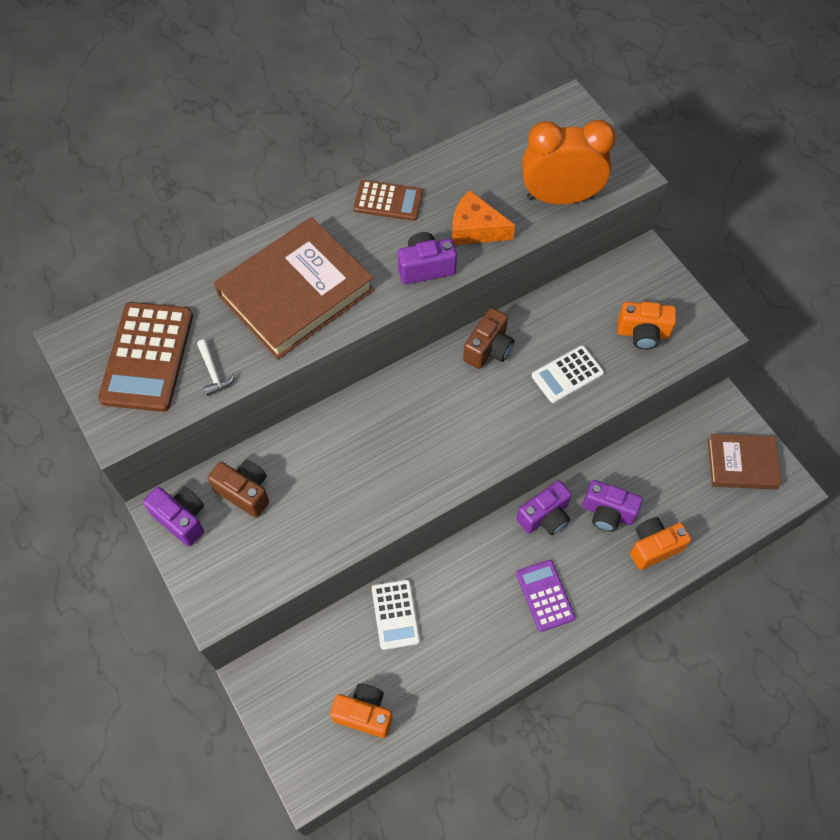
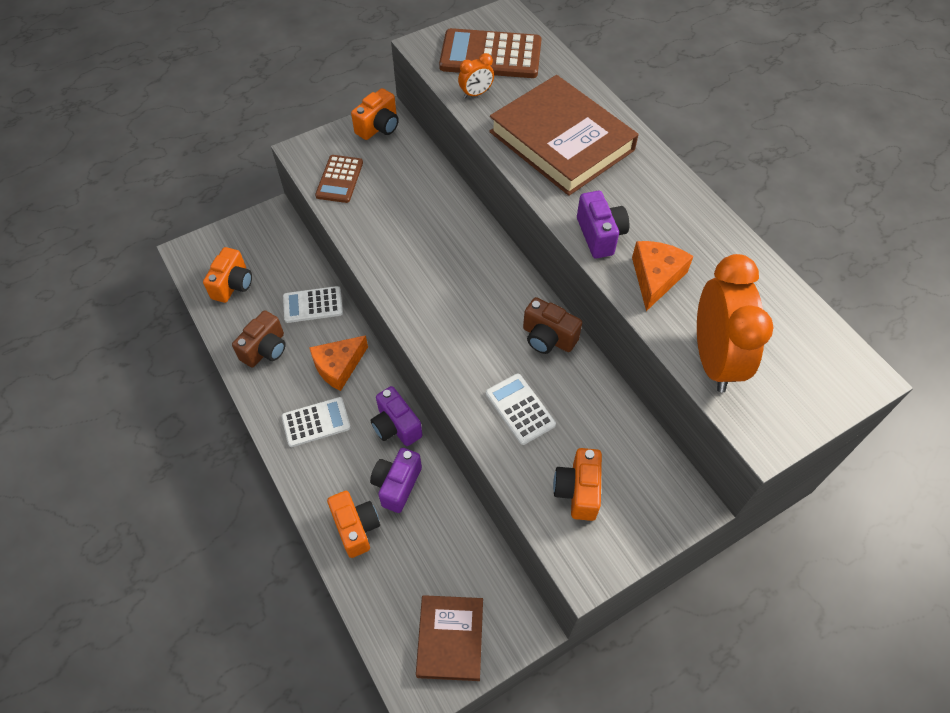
camera: 90 degrees right, 5 degrees down
purple camera [143,487,204,547] -> orange camera [351,88,399,140]
white hammer [197,339,235,396] -> orange clock [458,53,494,98]
brown camera [208,460,269,518] -> brown camera moved to [232,310,286,368]
brown calculator [354,180,423,221] -> brown calculator moved to [315,155,363,203]
purple calculator [516,560,575,632] -> white calculator [281,397,351,447]
none -> orange cheese [309,335,368,391]

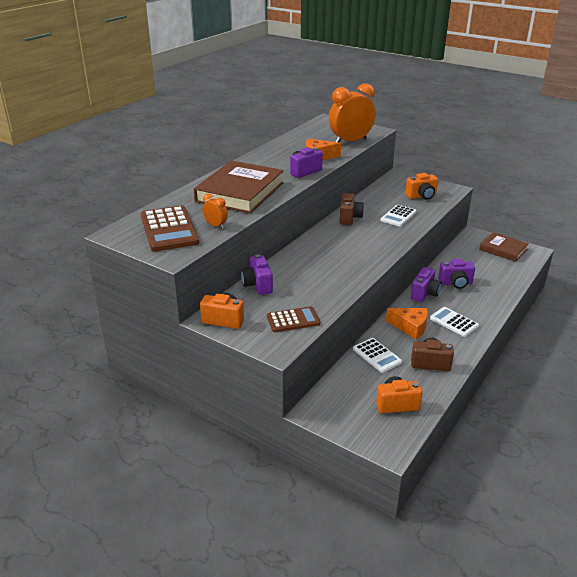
camera: 115 degrees left, 25 degrees down
orange camera [327,491,380,558] -> none
brown book [416,595,483,681] -> brown book turned 60 degrees clockwise [479,232,529,262]
none -> purple camera [241,254,273,295]

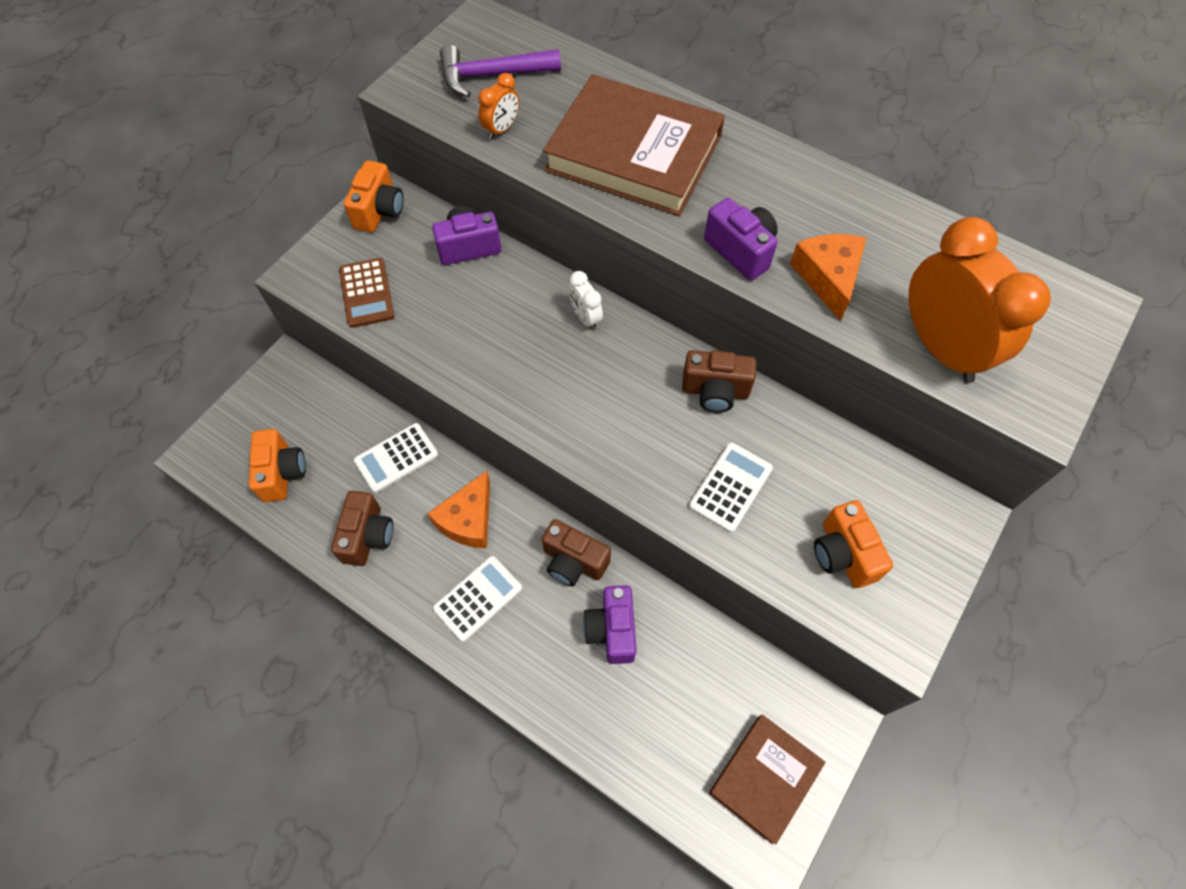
camera: 90 degrees right, 30 degrees up
brown calculator [141,206,199,251] -> purple hammer [440,44,561,97]
white calculator [380,205,417,227] -> white calculator turned 90 degrees clockwise [689,442,773,533]
purple camera [411,267,442,302] -> brown camera [542,519,611,587]
none -> white clock [569,271,603,330]

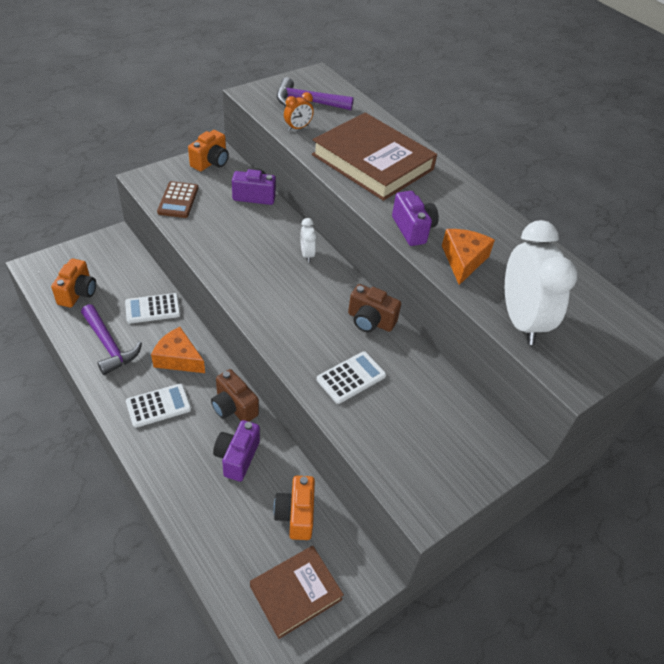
camera: 15 degrees right, 15 degrees down
brown camera [331,491,393,566] -> purple hammer [81,304,142,375]
orange cheese [427,471,490,548] -> orange cheese turned 75 degrees clockwise [151,327,205,373]
orange camera [814,500,893,588] -> orange camera moved to [273,476,315,540]
orange clock [909,217,1051,383] -> white clock [505,220,578,345]

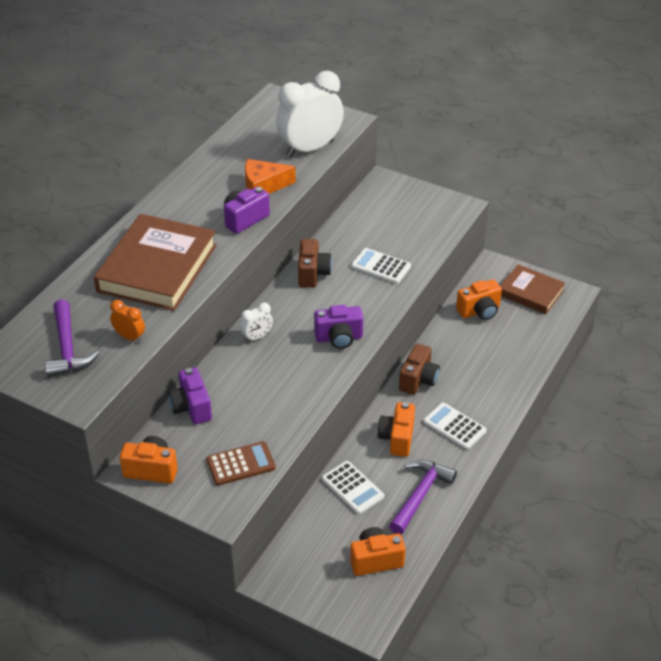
camera: 110 degrees left, 5 degrees down
orange cheese [151,327,205,373] -> orange camera [377,402,415,457]
purple camera [213,420,260,482] -> purple camera moved to [314,305,363,349]

